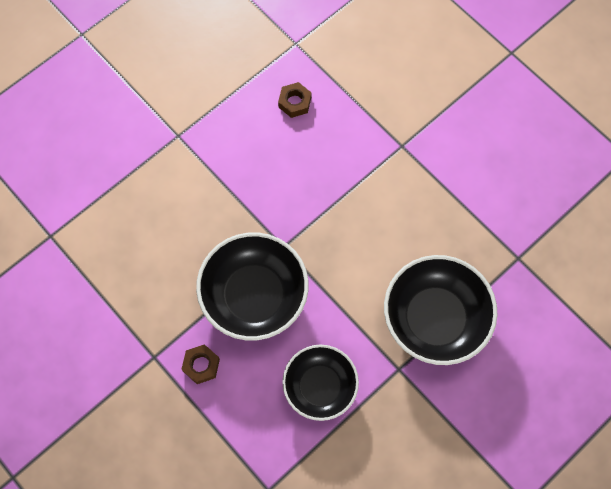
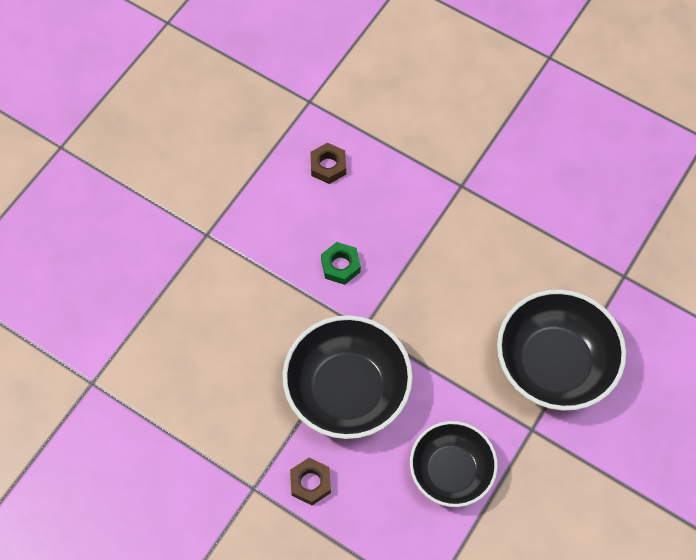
camera: 15 degrees left, 5 degrees down
none -> green nut [321,242,361,285]

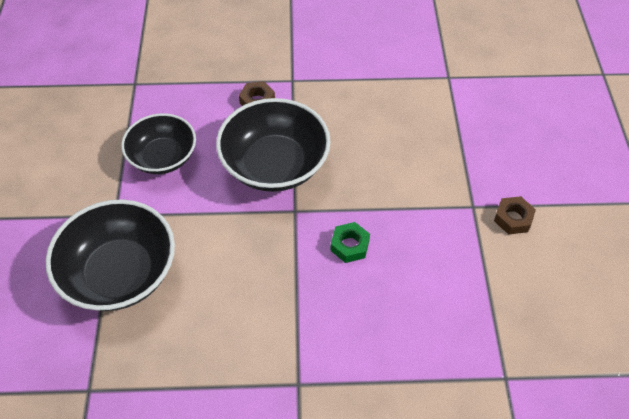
camera: 145 degrees right, 10 degrees down
brown nut [310,143,346,184] -> brown nut moved to [494,196,536,234]

